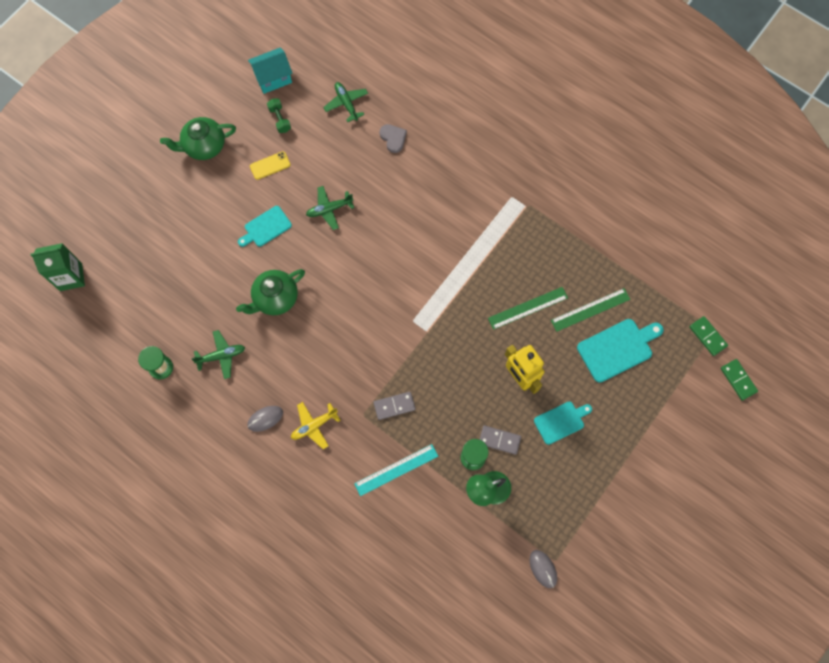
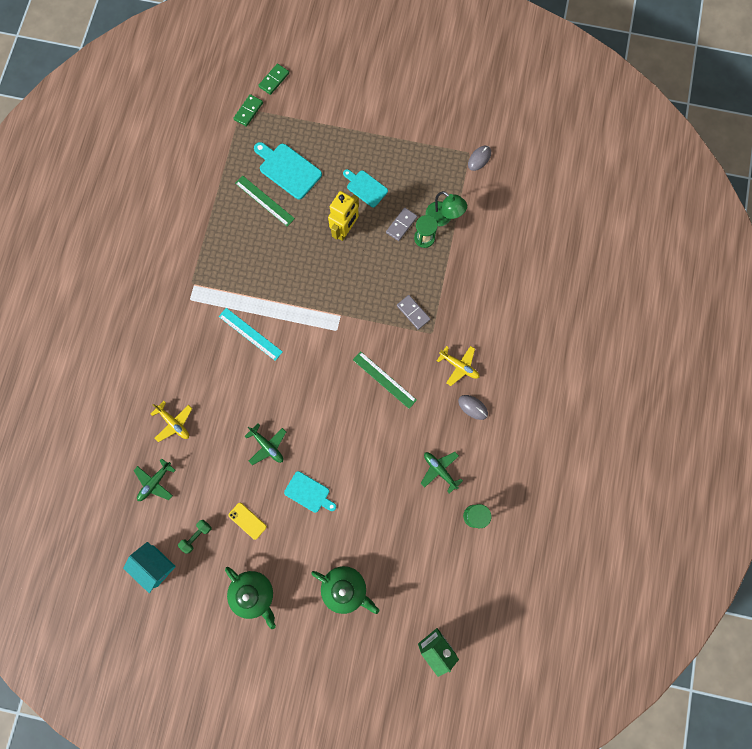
camera: 115 degrees left, 5 degrees up
green teapot [236,269,305,315] -> green teapot moved to [311,566,379,614]
turquoise ruler [354,444,438,496] -> turquoise ruler moved to [219,308,283,361]
grey heart [380,124,407,153] -> yellow plane [151,401,192,442]
grey domino [479,425,521,455] -> grey domino turned 45 degrees clockwise [386,208,417,241]
green ruler [488,287,568,330] -> green ruler moved to [353,351,417,409]

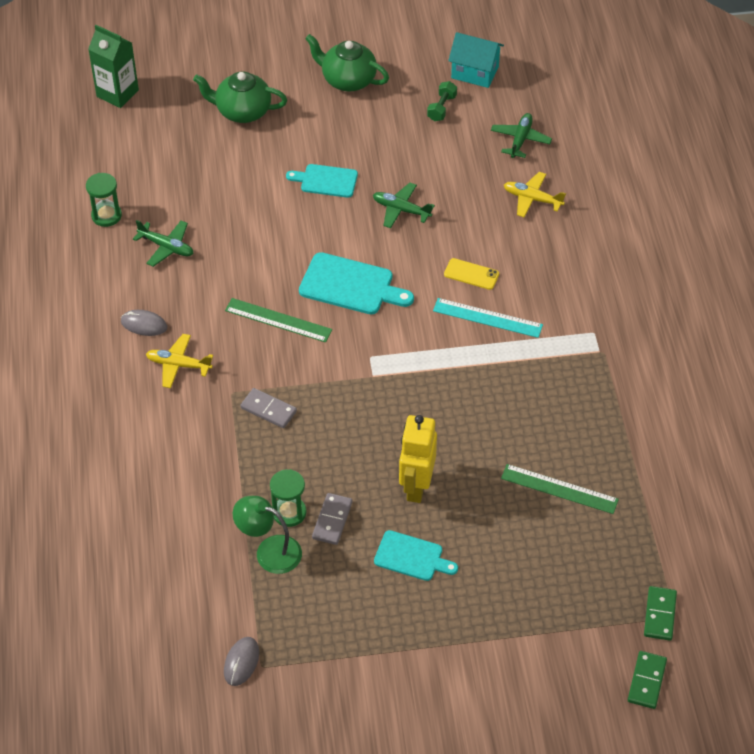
camera: 160 degrees right, 25 degrees down
yellow phone [228,503,267,540] -> yellow phone moved to [444,258,499,290]
turquoise cutting board [254,142,322,199] -> turquoise cutting board moved to [299,252,414,314]

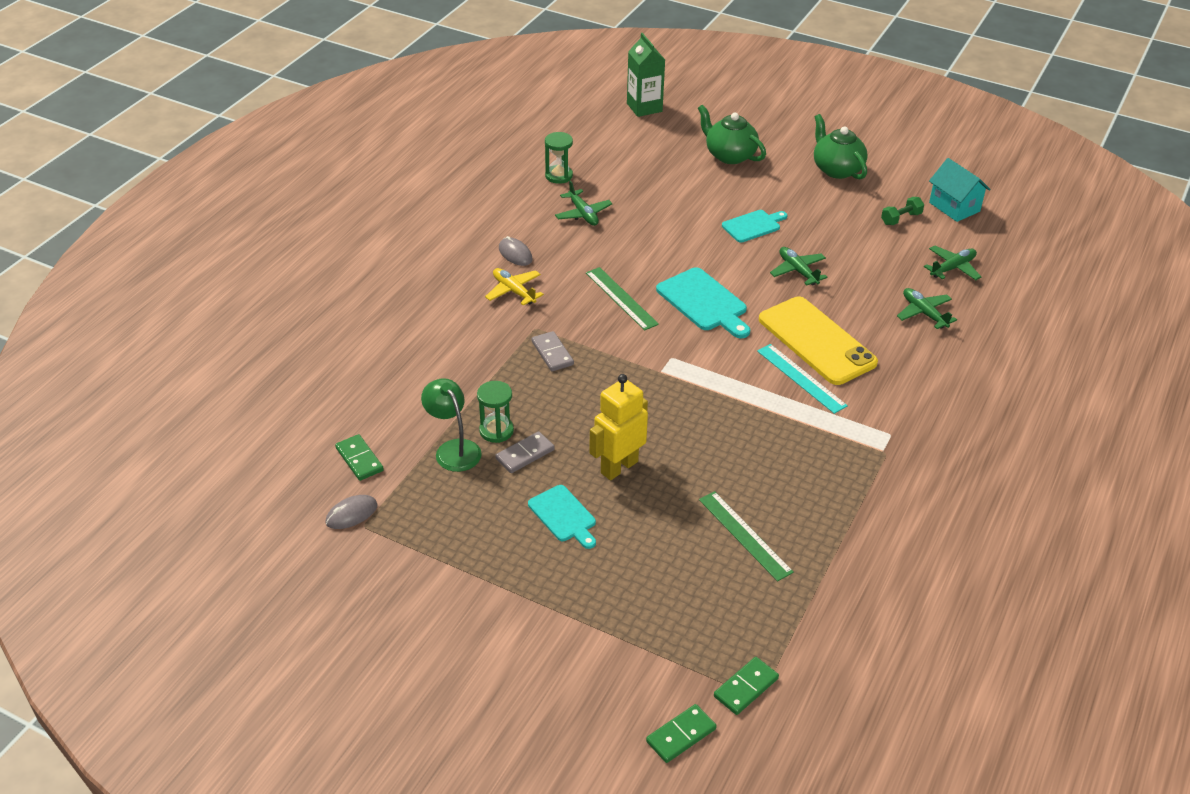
camera: 35 degrees right, 10 degrees down
turquoise cutting board [286,164,358,198] -> turquoise cutting board turned 105 degrees clockwise [722,210,787,243]
yellow phone [444,258,499,290] -> yellow phone [759,296,878,385], size x2.32
yellow plane [504,172,566,217] -> green plane [897,288,957,329]
none -> green domino [335,434,384,481]

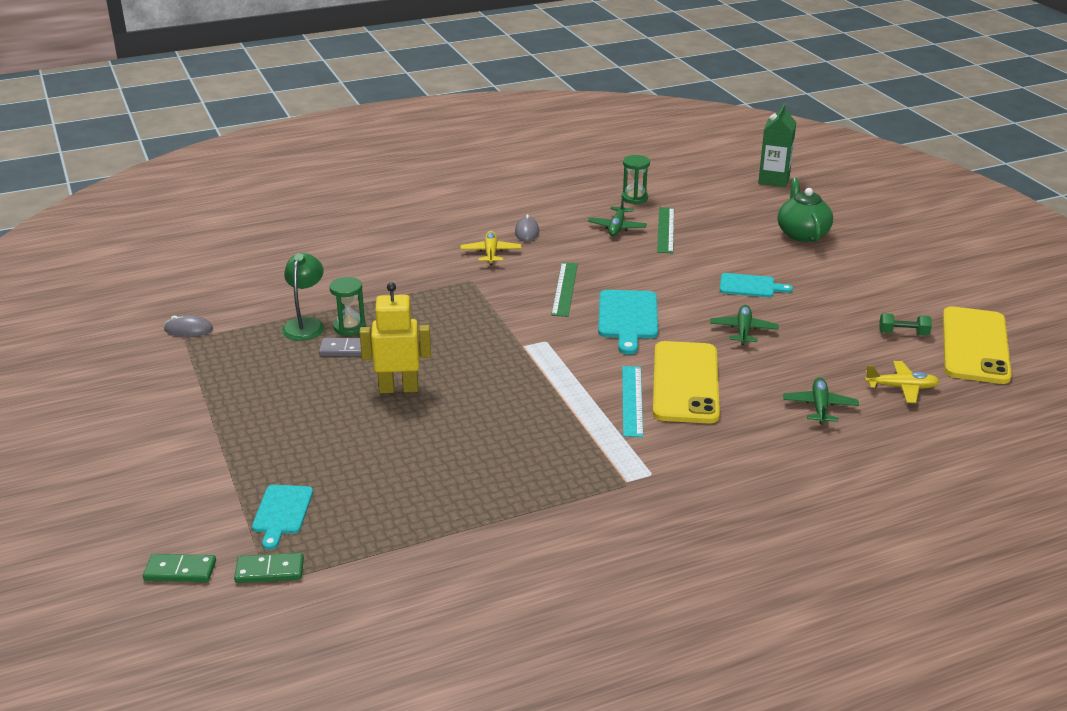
camera: 40 degrees right, 10 degrees down
green domino [335,434,384,481] -> none
turquoise cutting board [528,485,596,549] -> turquoise cutting board moved to [252,485,313,550]
grey domino [532,331,574,371] -> none
green ruler [699,491,794,581] -> green ruler moved to [657,207,674,253]
green teapot [814,114,868,179] -> none
green plane [924,245,981,280] -> yellow plane [865,361,940,403]
turquoise house [929,158,991,222] -> yellow phone [943,306,1012,384]

